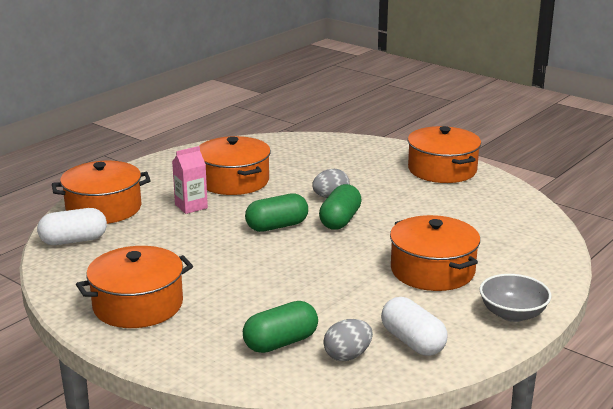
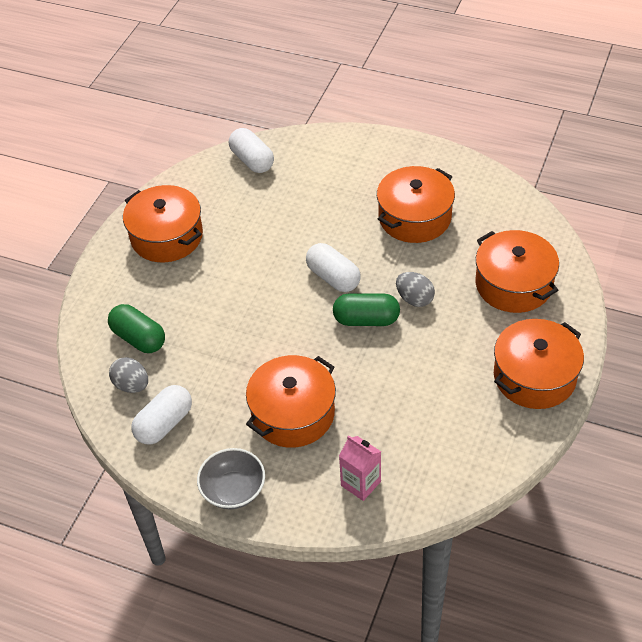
camera: 75 degrees right, 25 degrees up
orange pot [52,161,151,224] -> orange pot moved to [476,230,559,313]
pink carton [172,146,208,214] -> pink carton moved to [339,435,381,501]
green capsule [245,193,308,232] -> white capsule [306,243,361,292]

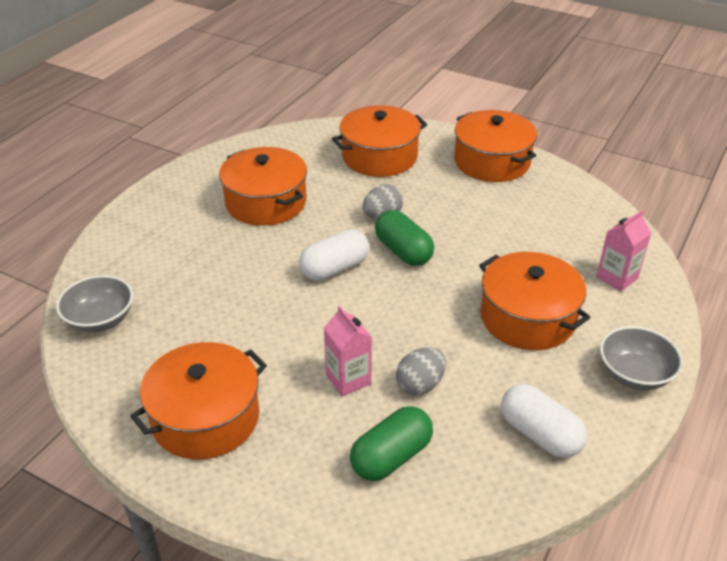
camera: 85 degrees left, 10 degrees down
grey egg [109,357,148,393] -> grey egg moved to [396,347,446,395]
white capsule [229,128,274,173] -> grey bowl [56,275,133,332]
green capsule [333,293,400,326] -> green capsule turned 45 degrees counterclockwise [375,210,434,266]
none -> pink carton [324,306,372,397]

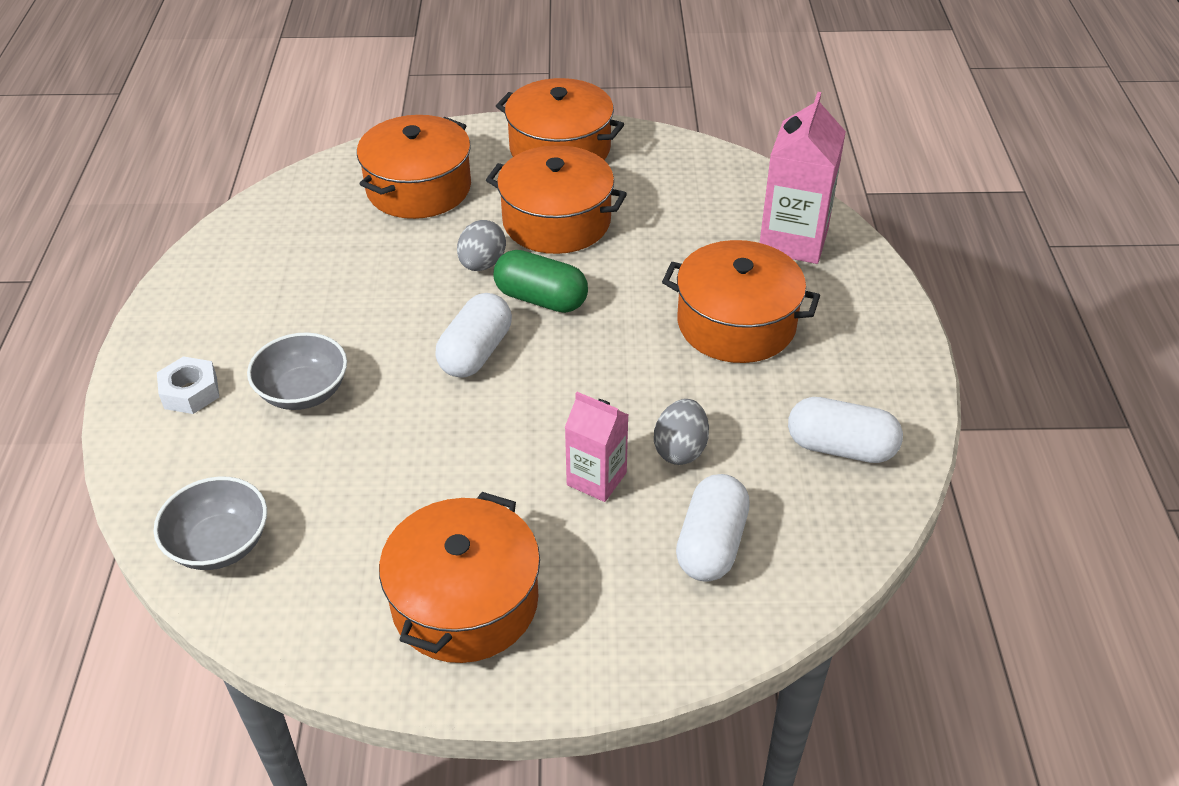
camera: 30 degrees left, 5 degrees up
orange pot [219,147,307,226] -> orange pot moved to [486,145,627,254]
green capsule [350,406,433,481] -> white capsule [676,474,750,582]
pink carton [596,210,651,291] -> pink carton [760,92,846,264], size x1.63
grey bowl [600,326,683,390] -> grey bowl moved to [247,333,347,410]
none -> white nut [157,356,219,414]

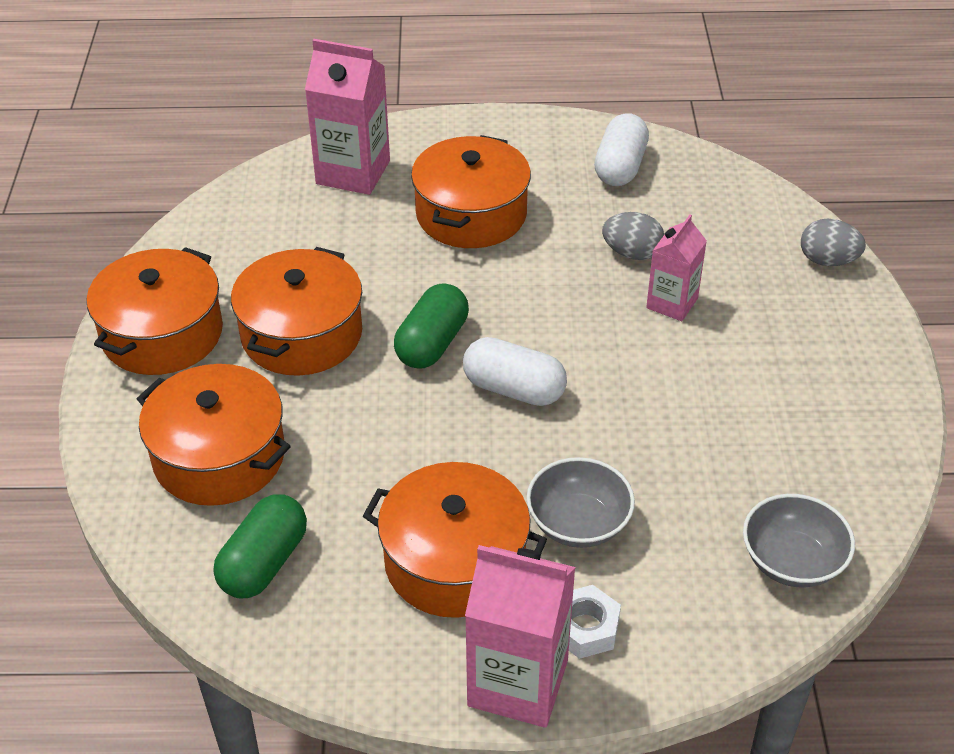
camera: 90 degrees left, 0 degrees up
orange pot [379,492,540,663] -> orange pot moved to [363,462,547,618]
grey egg [457,220,506,271] -> grey egg moved to [801,219,866,266]
white capsule [676,474,750,582] -> none
none -> green capsule [214,494,307,598]
none -> pink carton [465,545,576,728]

